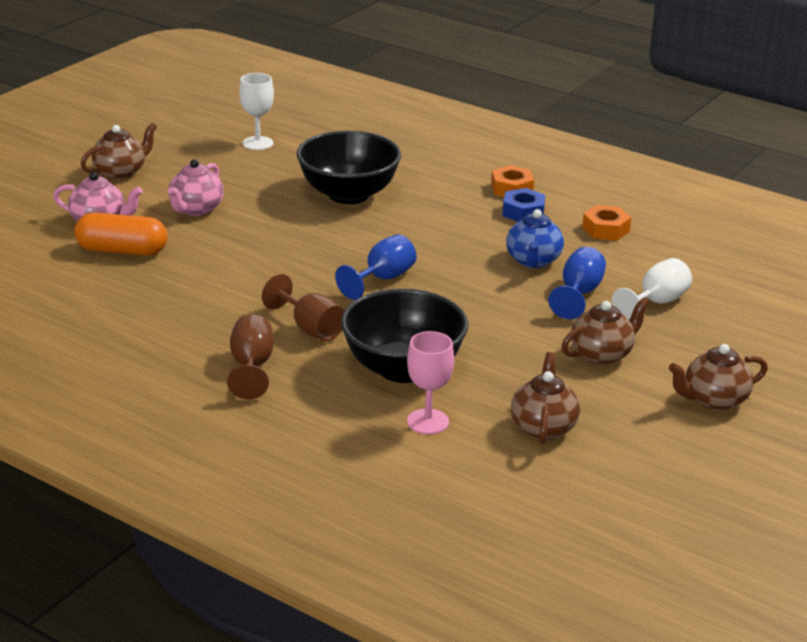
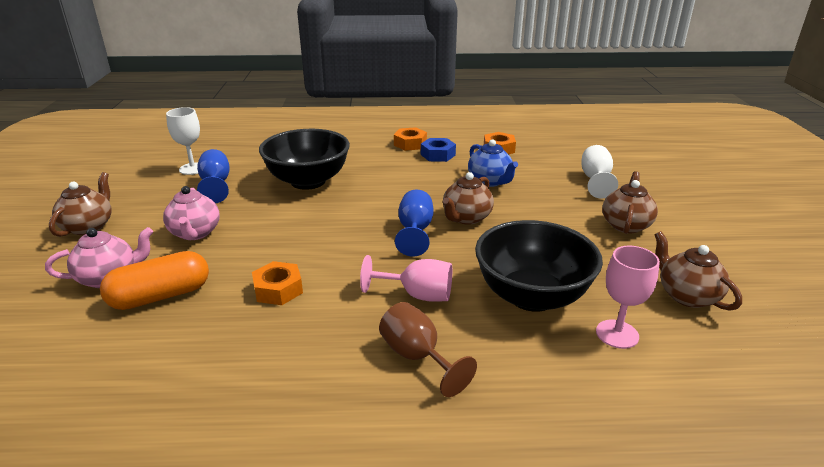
camera: 35 degrees left, 0 degrees up
brown goblet [262,274,344,341] -> pink goblet [360,255,452,302]
blue goblet [548,247,606,319] -> blue goblet moved to [197,149,230,203]
brown teapot [669,344,768,410] -> brown teapot moved to [443,172,494,225]
none -> orange nut [252,261,303,305]

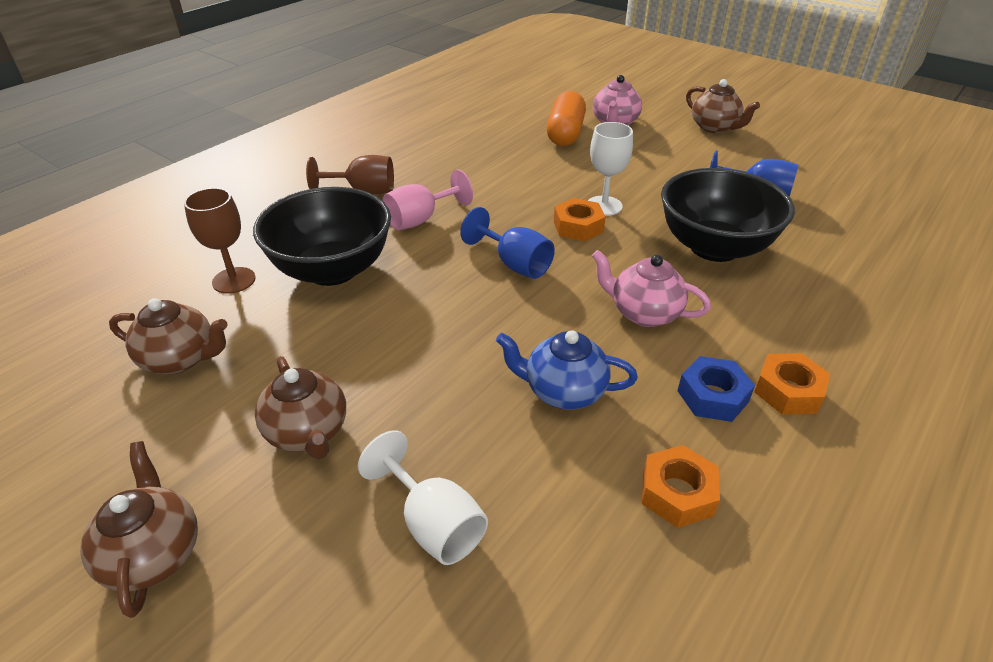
camera: 130 degrees right, 10 degrees up
pink teapot [163,186,220,240] -> pink teapot moved to [592,250,711,327]
white goblet [166,107,200,175] -> white goblet moved to [588,122,633,216]
orange nut [252,261,303,305] -> orange nut moved to [554,198,606,242]
brown teapot [443,172,494,225] -> brown teapot moved to [80,441,198,618]
pink goblet [596,246,660,349] -> brown goblet [184,188,255,294]

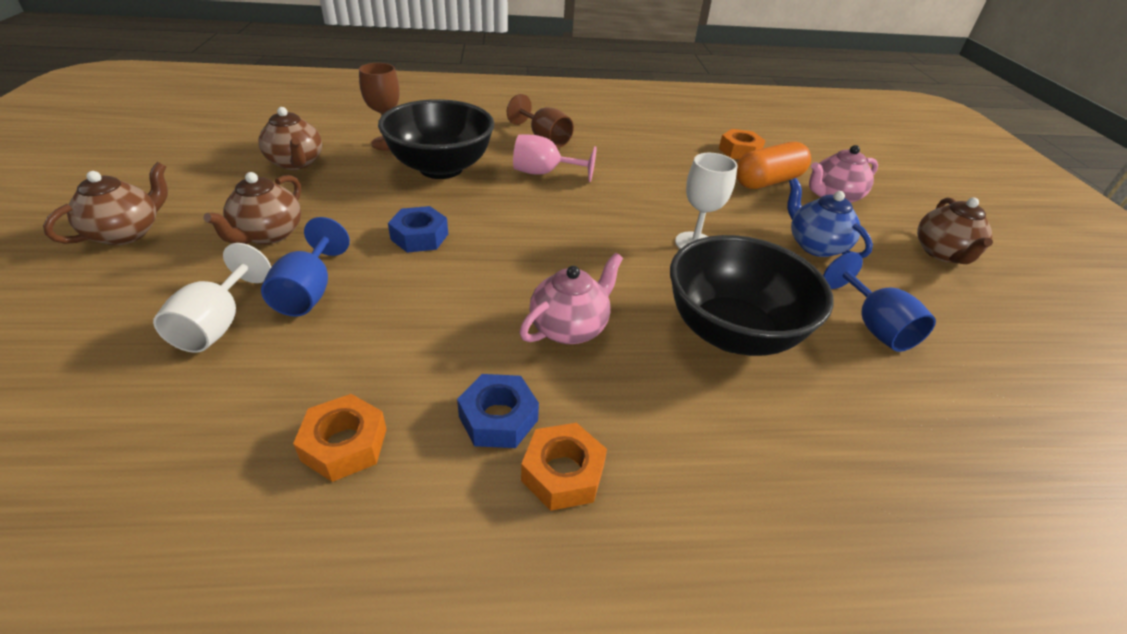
camera: 45 degrees right, 0 degrees up
blue goblet [460,207,555,279] -> blue goblet moved to [261,217,350,316]
blue teapot [496,330,638,410] -> blue teapot moved to [787,178,873,258]
orange nut [554,198,606,242] -> orange nut moved to [719,129,766,159]
pink teapot [592,250,711,327] -> pink teapot turned 60 degrees clockwise [520,253,623,344]
none -> blue nut [388,206,448,253]

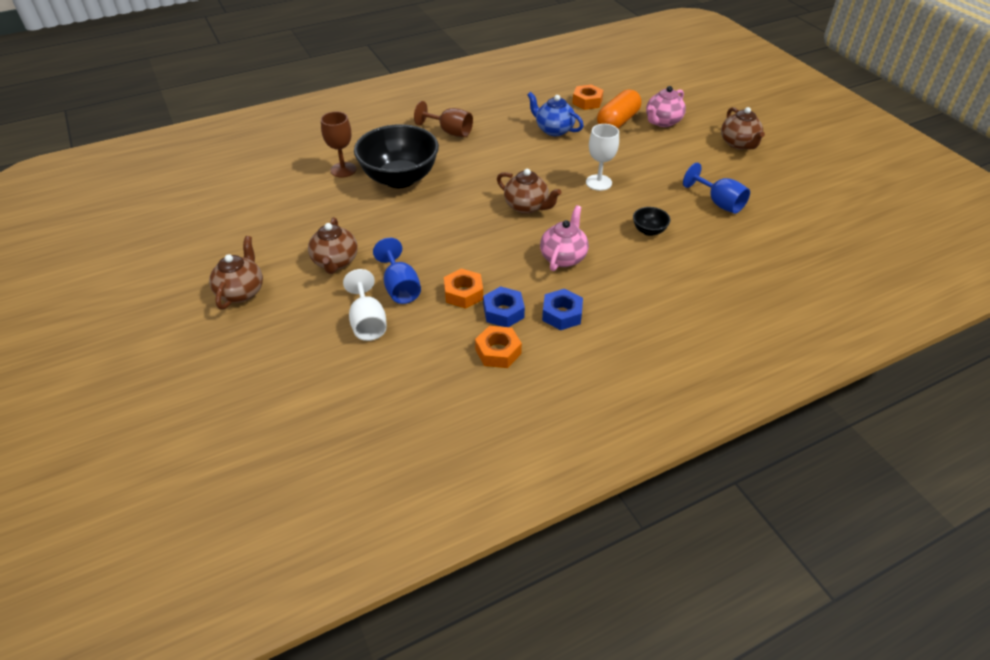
camera: 20 degrees left, 5 degrees up
brown teapot [259,107,322,170] -> brown teapot moved to [497,169,561,214]
blue nut [388,206,448,253] -> blue nut moved to [483,286,525,327]
pink goblet [513,134,597,182] -> none
orange nut [521,423,607,511] -> orange nut moved to [444,268,483,309]
black bowl [670,235,834,356] -> black bowl [633,207,671,236], size x0.41
blue teapot [787,178,873,258] -> blue teapot moved to [527,92,584,136]

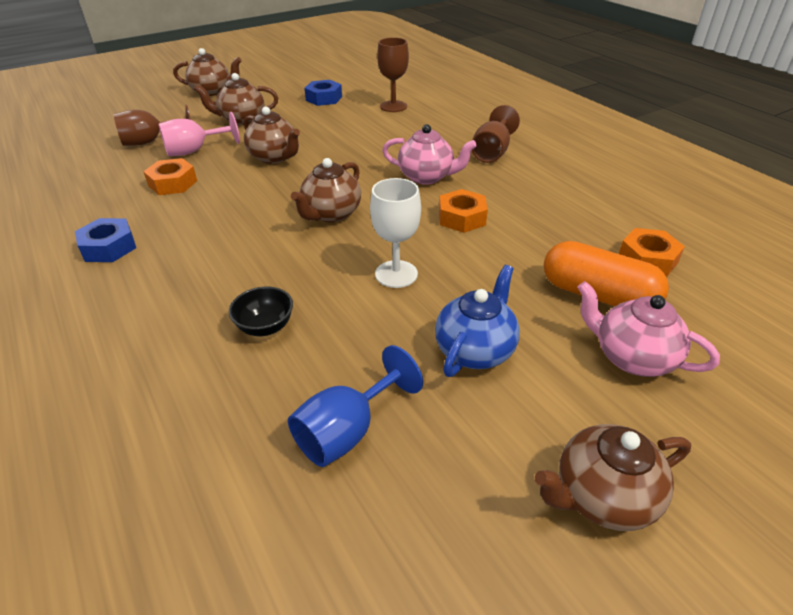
camera: 85 degrees right, 5 degrees down
white goblet [343,269,387,341] -> brown goblet [114,105,191,146]
black bowl [354,124,439,188] -> none
blue goblet [373,238,421,304] -> pink goblet [159,112,240,156]
orange nut [475,326,522,368] -> orange nut moved to [439,189,488,233]
blue nut [483,286,525,327] -> blue nut moved to [304,80,342,106]
blue teapot [527,92,584,136] -> blue teapot moved to [435,265,520,377]
pink teapot [540,205,589,271] -> pink teapot moved to [382,124,477,185]
none -> brown teapot [244,106,300,164]

